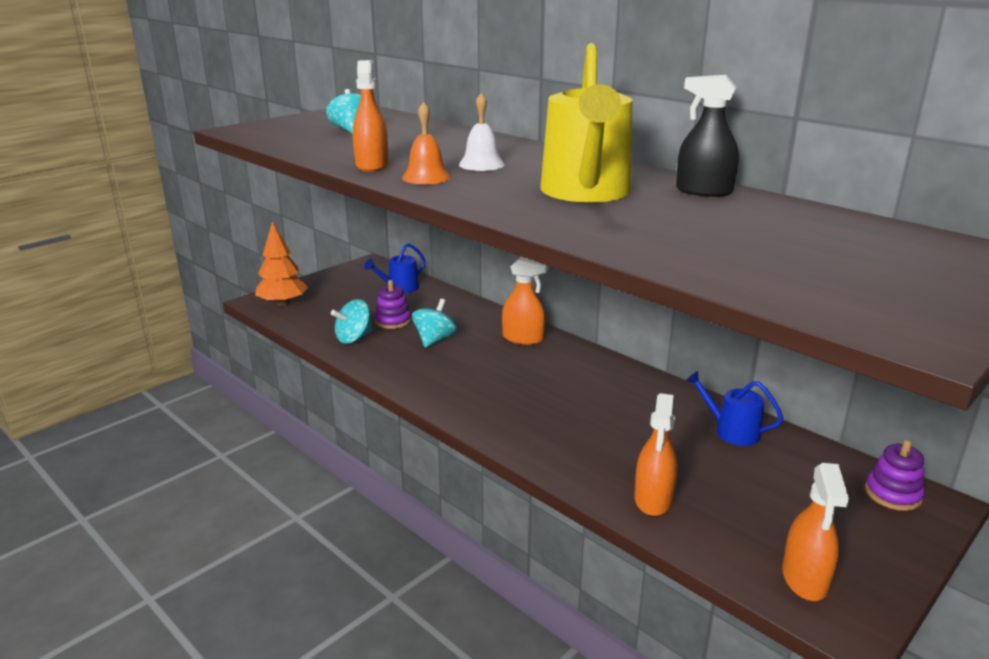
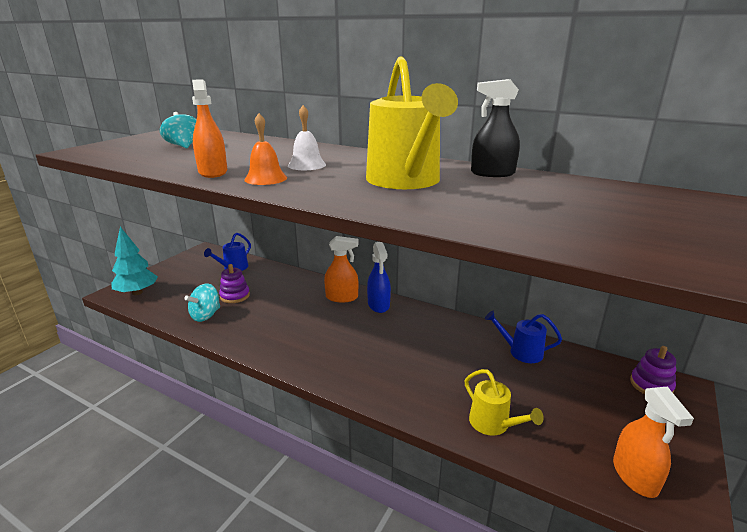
camera: 15 degrees left, 0 degrees up
orange tree [255,221,308,306] -> turquoise tree [111,227,158,295]
turquoise spinning top [412,299,457,348] -> none
orange spray bottle [634,393,678,516] -> yellow watering can [465,369,544,436]
none -> blue spray bottle [367,242,391,313]

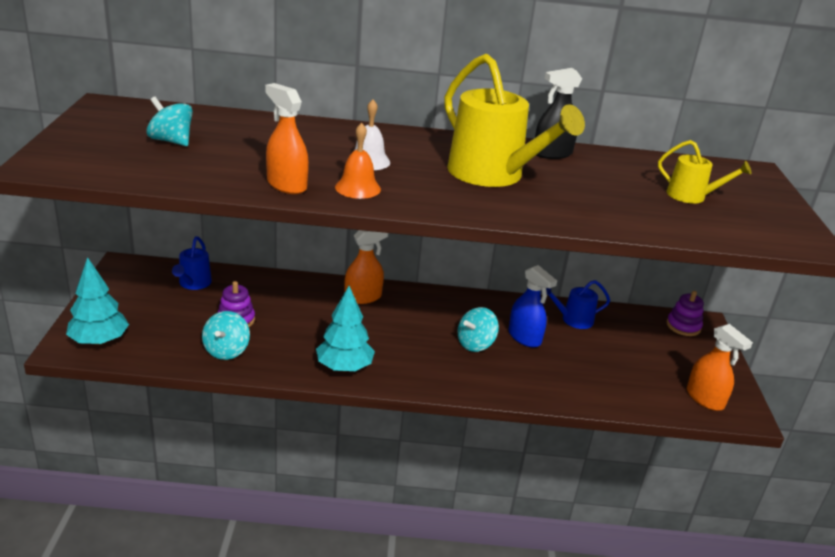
camera: 30 degrees left, 5 degrees up
blue spray bottle [367,242,391,313] -> blue spray bottle moved to [509,265,557,347]
yellow watering can [465,369,544,436] -> yellow watering can moved to [658,140,751,204]
none -> turquoise tree [316,286,375,372]
none -> turquoise spinning top [457,307,499,352]

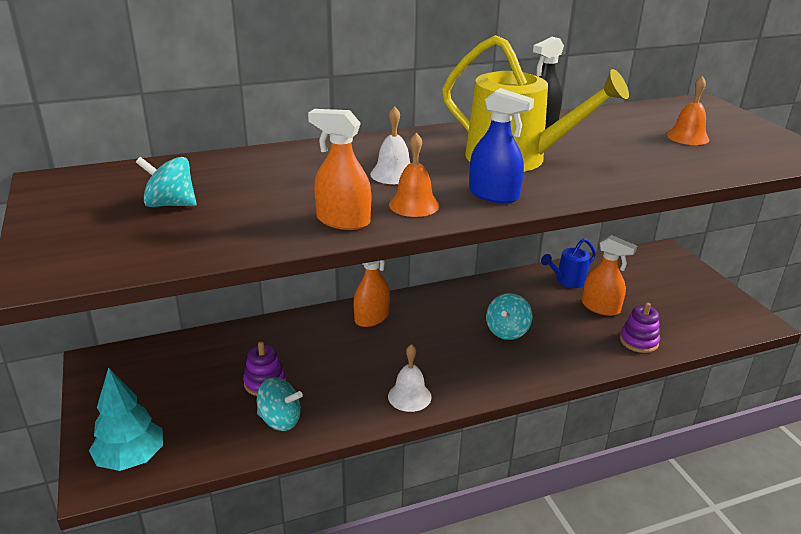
camera: 20 degrees left, 0 degrees up
blue watering can [172,236,212,290] -> none
turquoise spinning top [202,311,250,360] -> turquoise spinning top turned 60 degrees counterclockwise [257,377,303,431]
turquoise tree [316,286,375,372] -> white bell [388,344,432,412]
blue spray bottle [509,265,557,347] -> blue spray bottle moved to [469,88,534,203]
yellow watering can [658,140,751,204] -> orange bell [666,76,709,145]
purple stacking toy [666,291,704,336] -> purple stacking toy moved to [620,302,660,353]
orange spray bottle [687,324,753,411] -> orange spray bottle moved to [582,235,637,316]

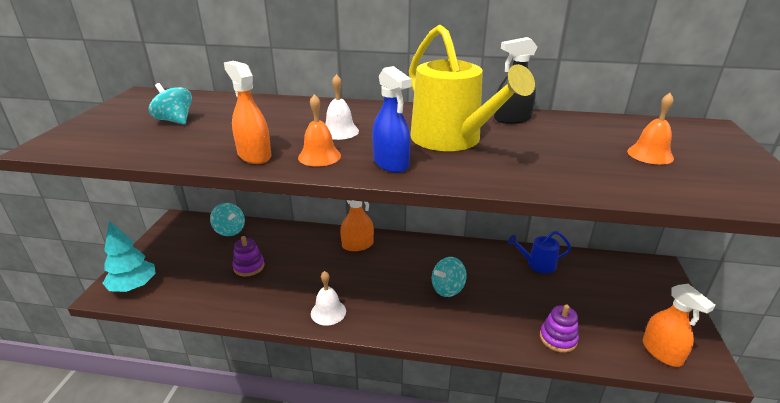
camera: 30 degrees right, 0 degrees up
turquoise spinning top [257,377,303,431] -> turquoise spinning top moved to [210,203,245,236]
orange spray bottle [582,235,637,316] -> orange spray bottle moved to [643,284,716,367]

